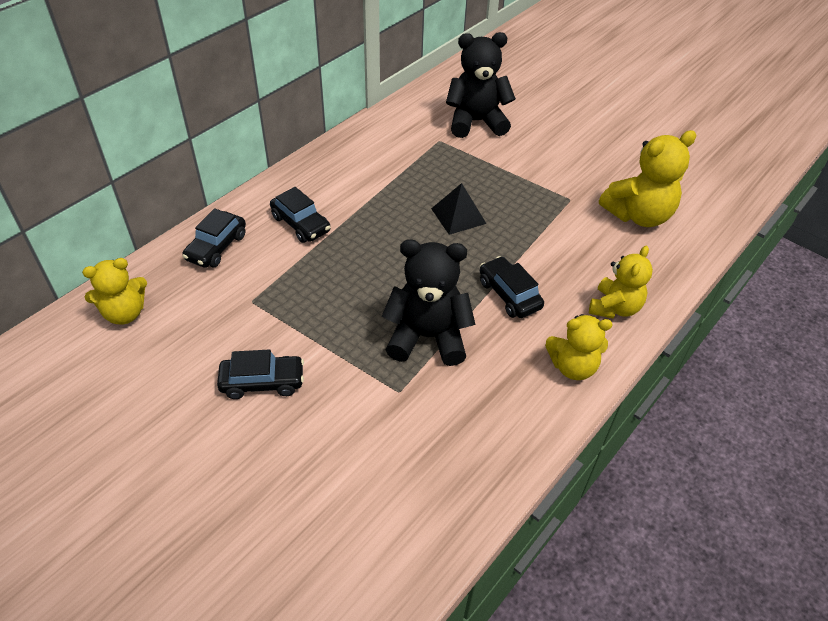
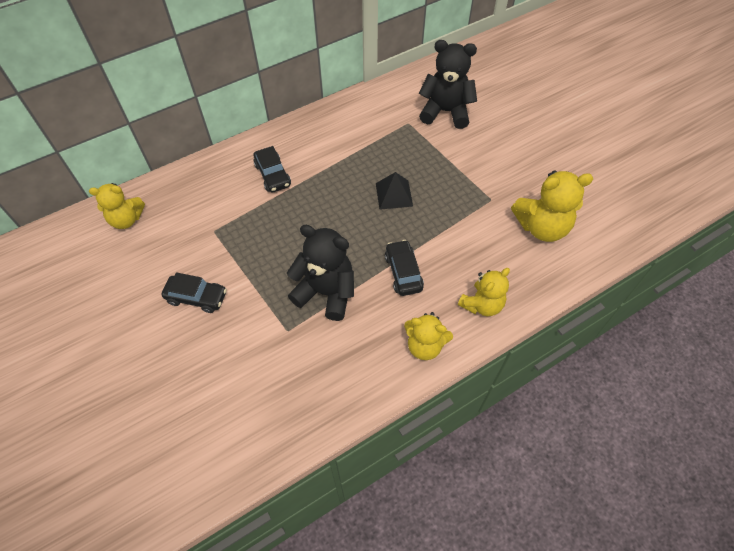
camera: 20 degrees right, 10 degrees up
black car [182,208,246,268] -> none

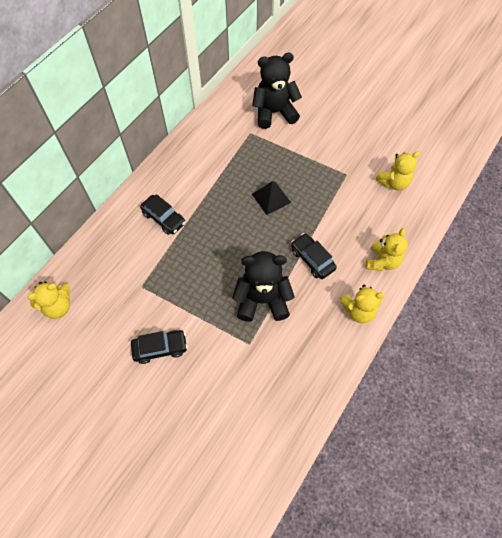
camera: 25 degrees left, 5 degrees up
yellow teddy bear [511,170,593,242] -> yellow teddy bear [375,151,420,190], size x0.67

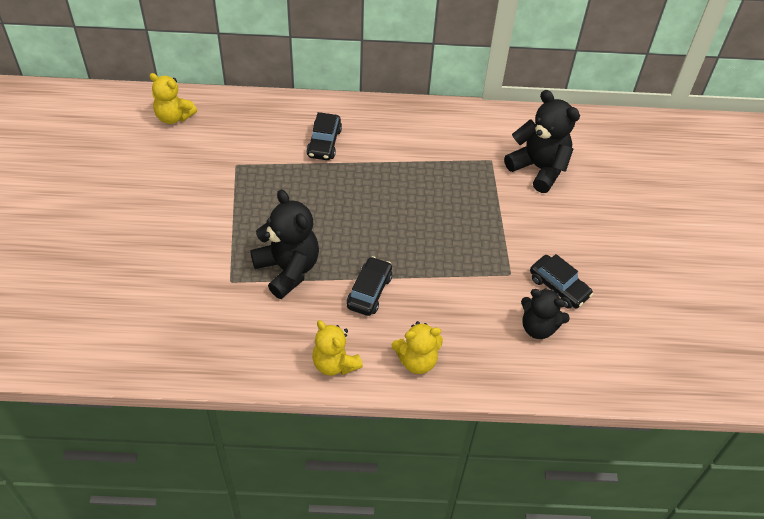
camera: 55 degrees right, 10 degrees down
black car [131,330,188,364] -> black car moved to [530,254,593,309]
black pyramid [252,181,291,215] -> none
yellow teddy bear [375,151,420,190] -> black teddy bear [521,288,570,339]

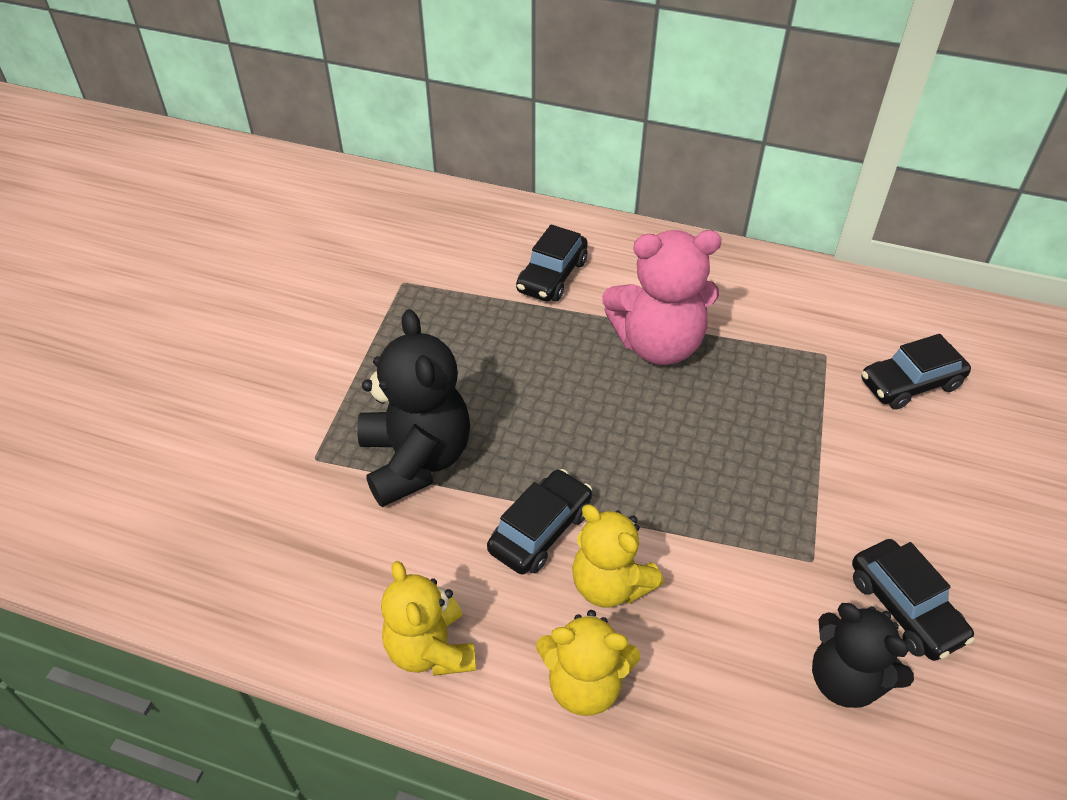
camera: 20 degrees right, 5 degrees down
yellow teddy bear [149,73,197,124] -> yellow teddy bear moved to [572,504,664,608]
black teddy bear [504,90,580,193] -> black car [861,334,971,410]
none -> pink teddy bear [602,230,722,365]

